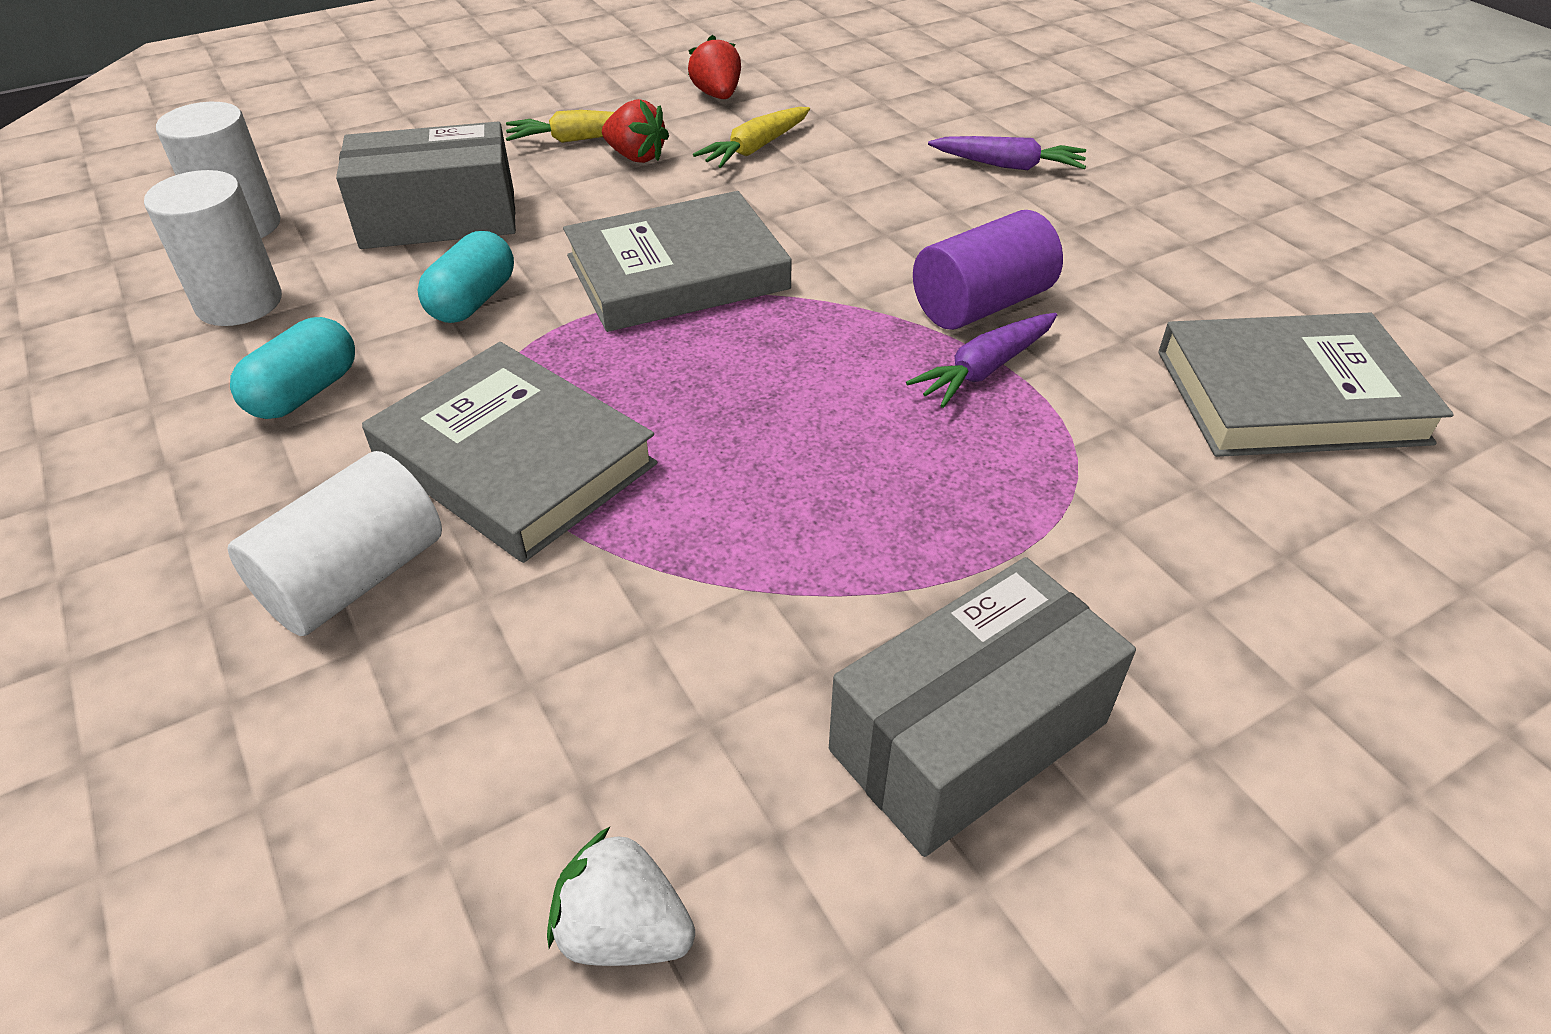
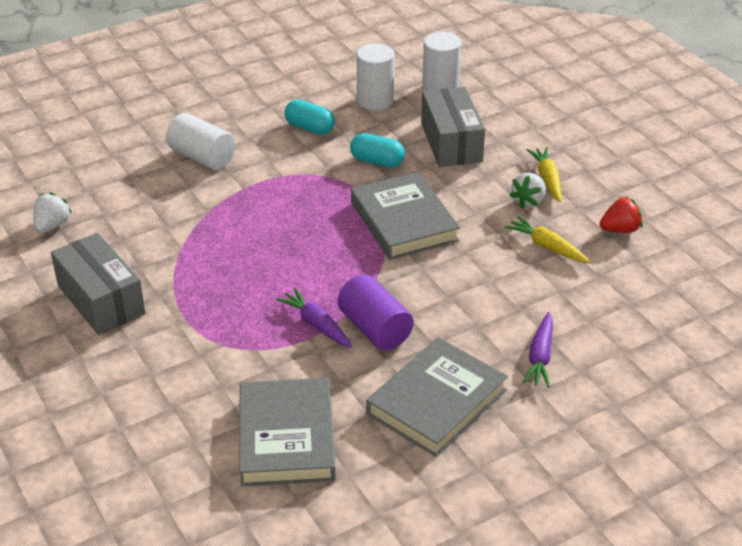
camera: 90 degrees right, 5 degrees down
grey book [362,342,657,563] -> grey book moved to [366,337,508,457]
red strawberry [602,99,669,163] -> white strawberry [509,173,546,208]

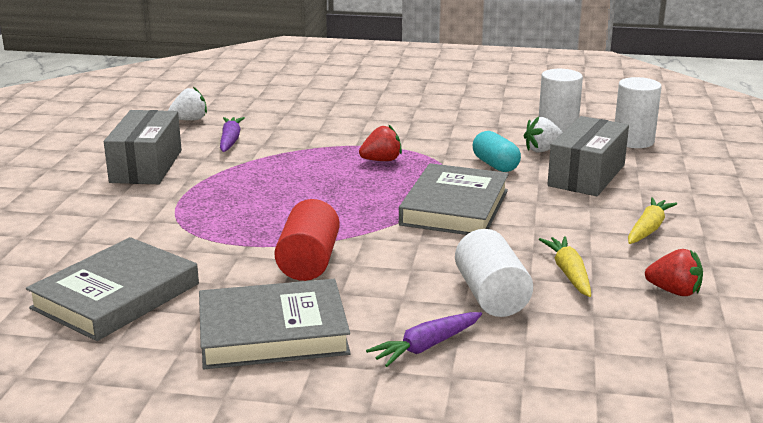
camera: 40 degrees right, 15 degrees down
white cylinder [166,113,235,170] -> white cylinder moved to [455,229,533,317]
purple carrot [276,288,352,347] -> purple carrot moved to [220,117,245,152]
turquoise capsule [284,100,335,135] -> none
purple cylinder [338,274,414,350] -> red cylinder [274,199,340,281]
white strawberry [509,173,546,208] -> white strawberry moved to [524,117,563,153]
none -> red strawberry [359,124,402,161]

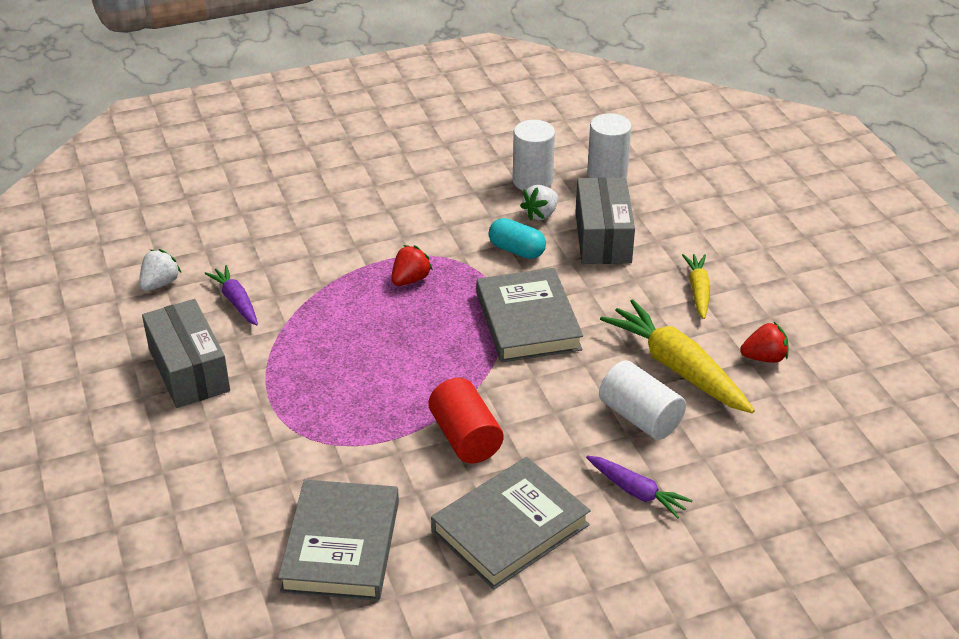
camera: 30 degrees left, 15 degrees up
purple carrot [366,312,482,367] -> purple carrot turned 75 degrees counterclockwise [586,456,693,519]
yellow carrot [539,236,591,297] -> yellow carrot [600,299,755,413], size x1.80

